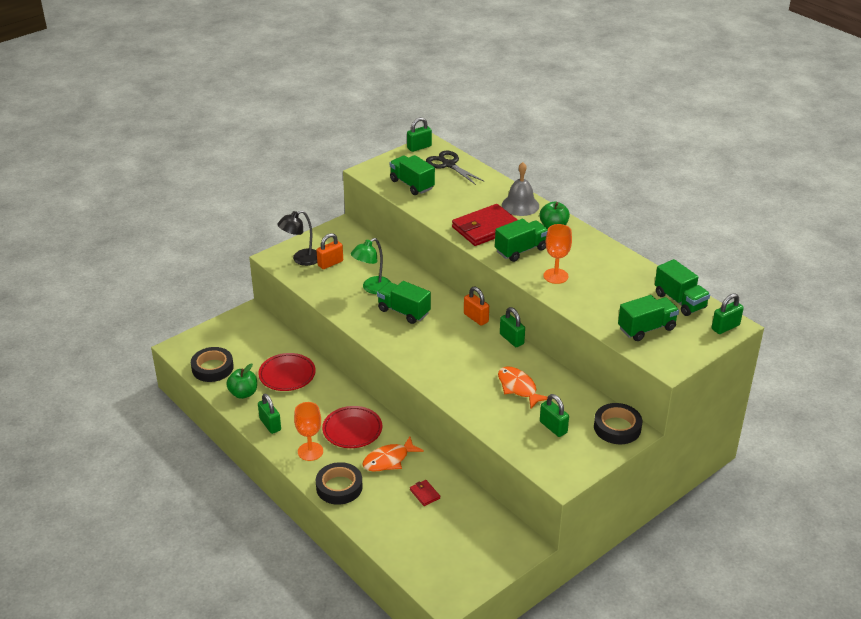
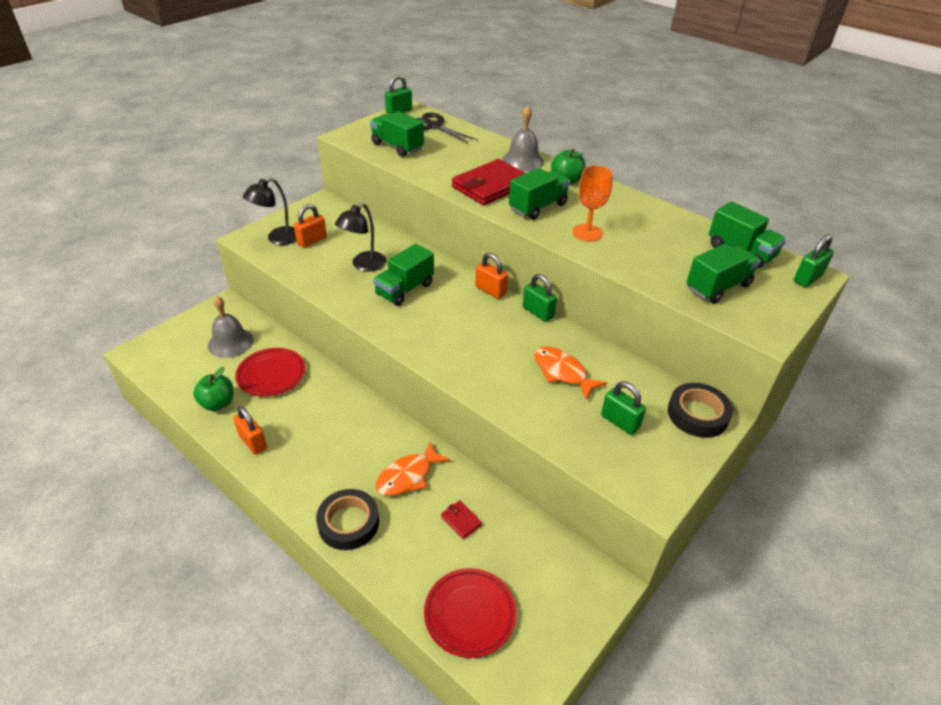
camera: 10 degrees left, 5 degrees up
black tape [191,347,234,382] -> none
green padlock [258,394,281,434] -> orange padlock [233,406,267,455]
orange goblet [294,402,323,461] -> none
red plate [322,406,382,448] -> red plate moved to [424,568,516,658]
green lamp [351,238,391,294] -> black lamp [335,203,386,272]
green truck [377,281,431,324] -> green truck turned 75 degrees counterclockwise [373,244,434,306]
none -> grey bell [208,296,254,358]

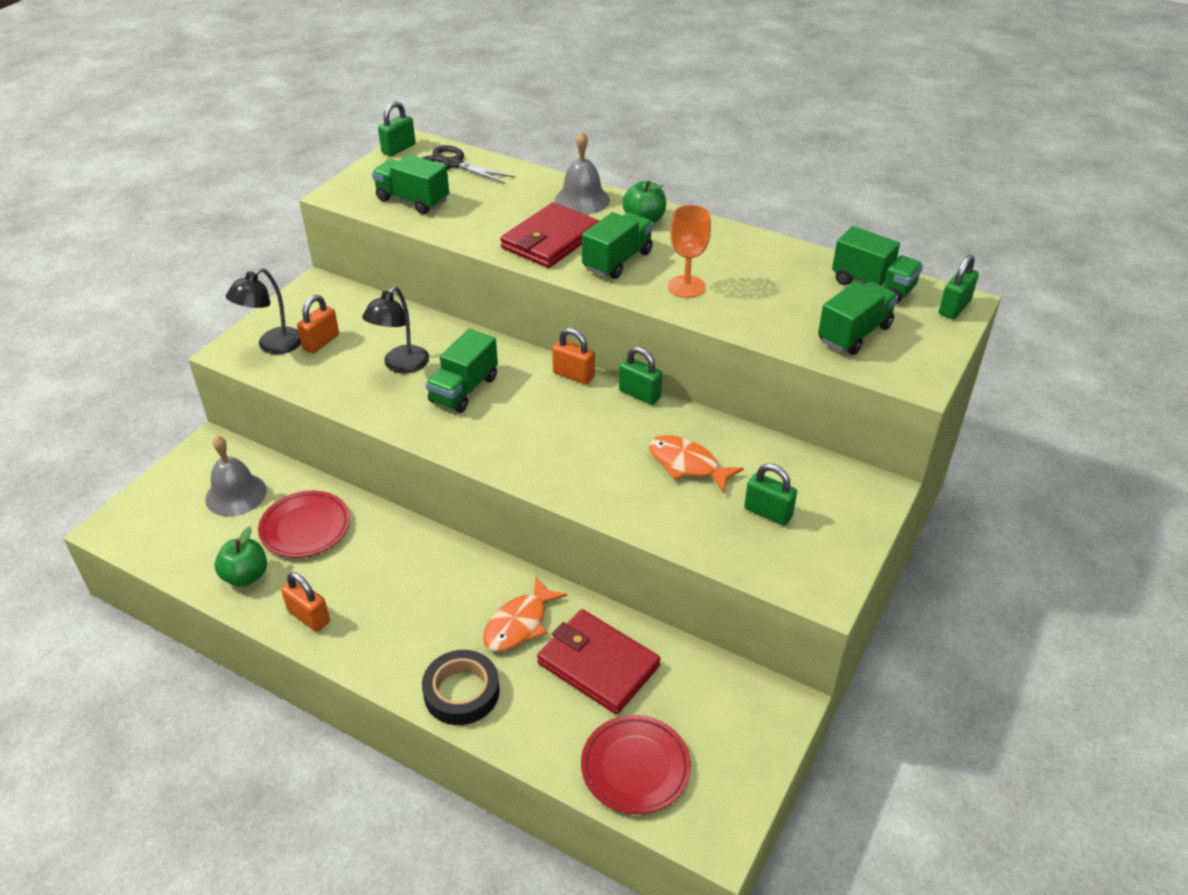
camera: 10 degrees left, 0 degrees up
red wallet [441,500,482,539] -> red wallet [537,609,661,714], size x2.35
black tape [668,383,733,438] -> none

